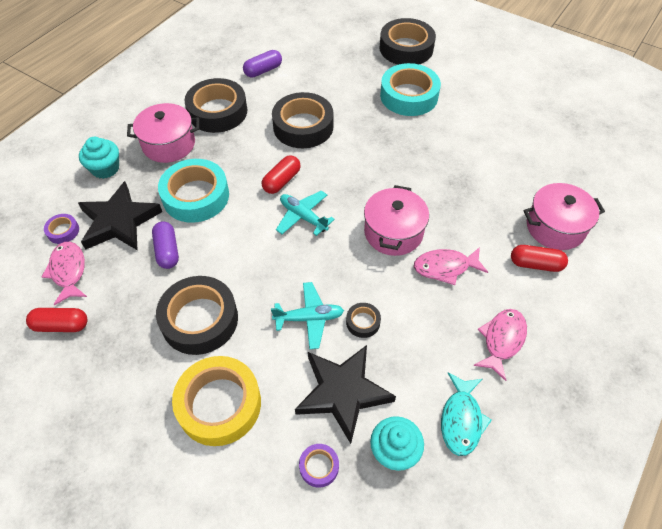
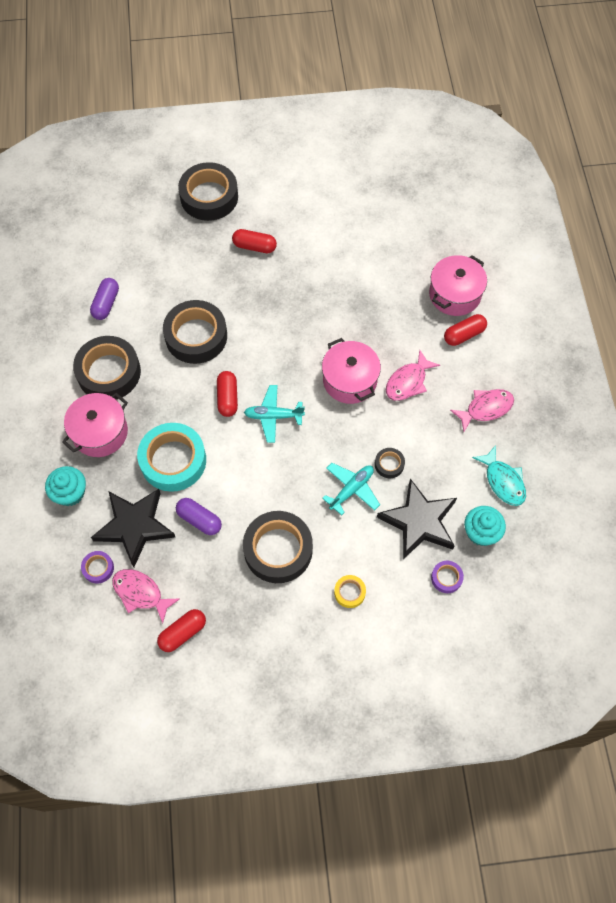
camera: 40 degrees left, 10 degrees up
yellow tape [172,356,261,446] -> yellow tape [334,575,366,608], size x0.45
turquoise tape [380,63,441,116] -> red capsule [232,229,277,253]
pink fish [473,309,527,381] -> pink fish turned 75 degrees clockwise [450,389,514,432]

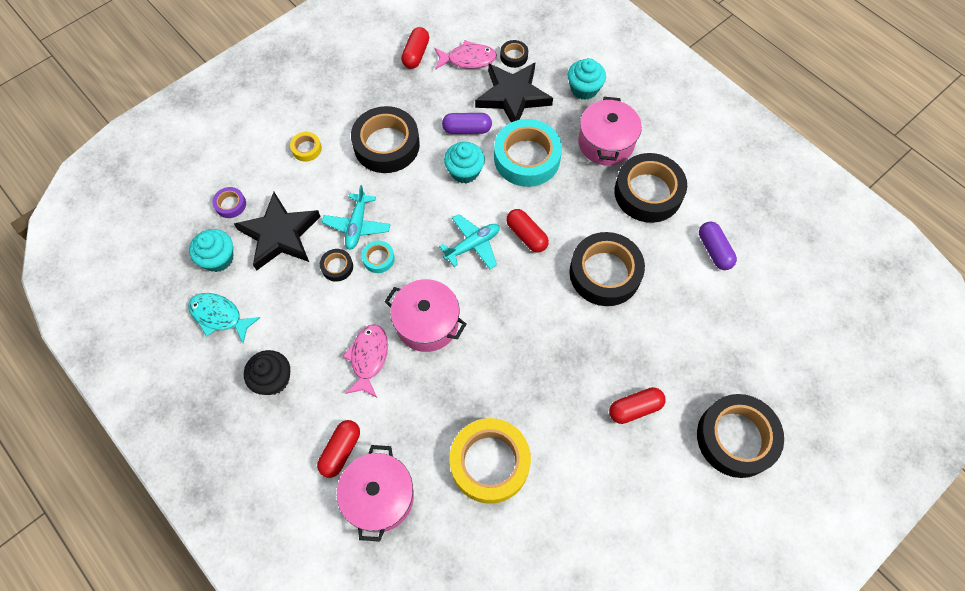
camera: 145 degrees right, 0 degrees up
purple tape [81,551,114,584] -> black tape [500,40,528,68]
pink fish [450,389,514,432] -> black cupcake [244,350,290,395]
none -> turquoise tape [362,241,395,273]
none -> turquoise cupcake [444,142,485,184]
none -> yellow tape [449,418,531,504]

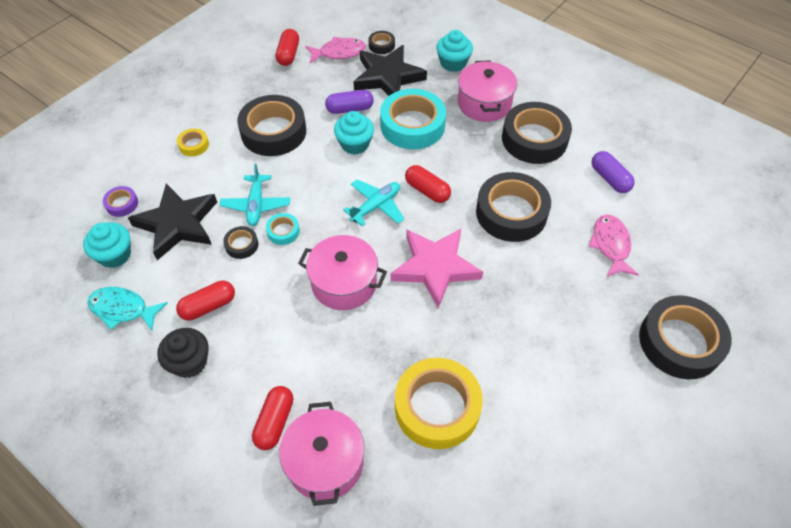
camera: 10 degrees left, 10 degrees down
pink fish [343,324,388,397] -> pink fish moved to [589,215,639,277]
red capsule [609,387,666,424] -> red capsule moved to [176,281,235,321]
none -> pink star [391,229,483,308]

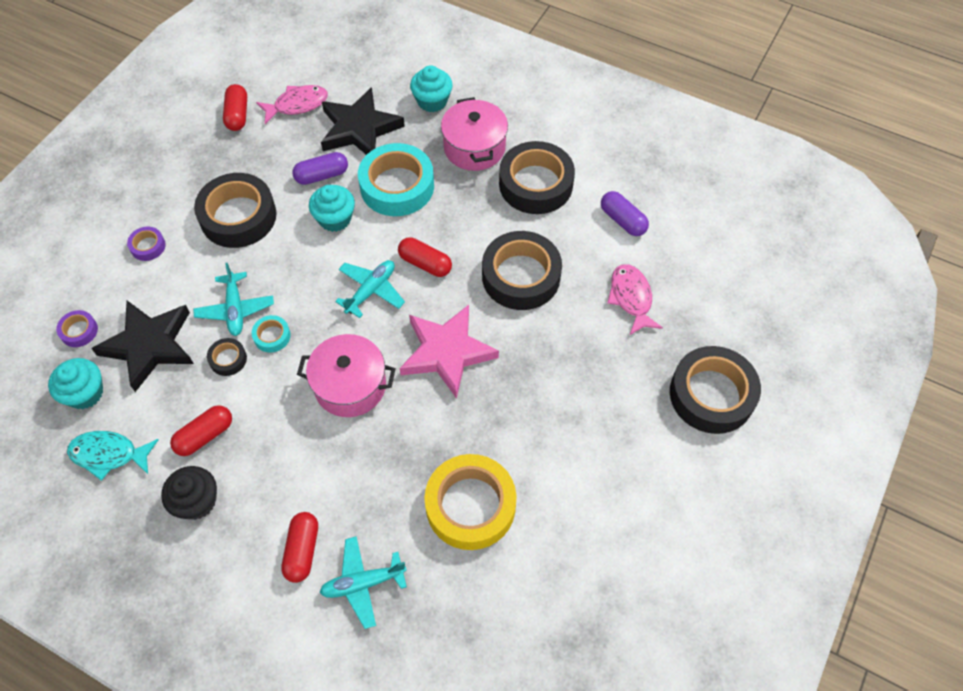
camera: 10 degrees left, 5 degrees up
yellow tape [177,128,209,156] -> purple tape [127,227,166,261]
pink pot [279,402,364,506] -> turquoise plane [319,536,407,629]
black tape [369,31,395,54] -> none

